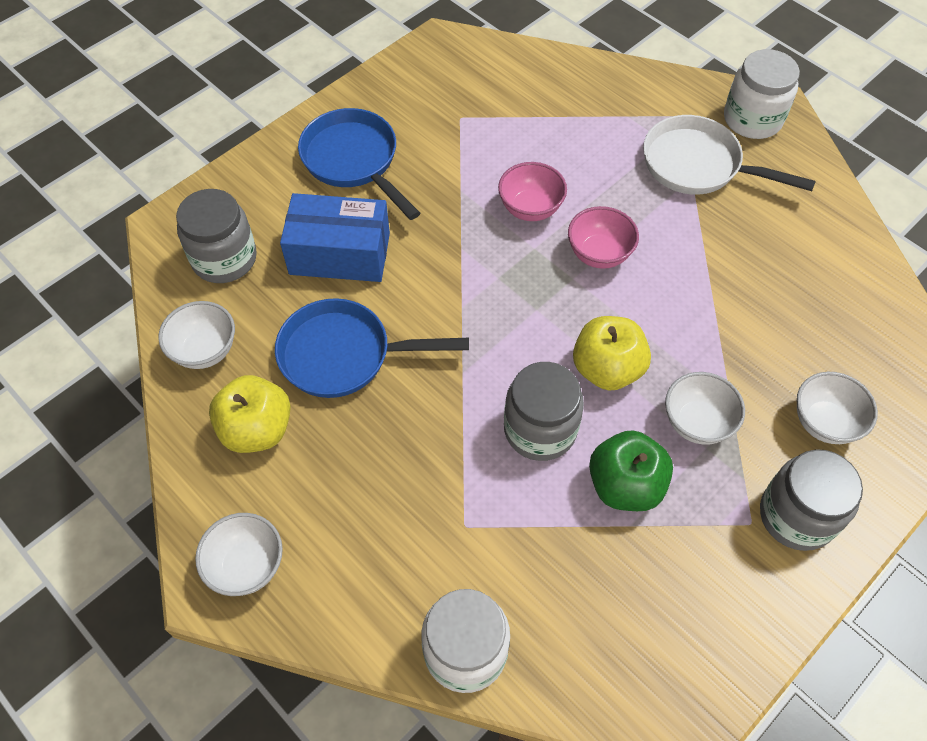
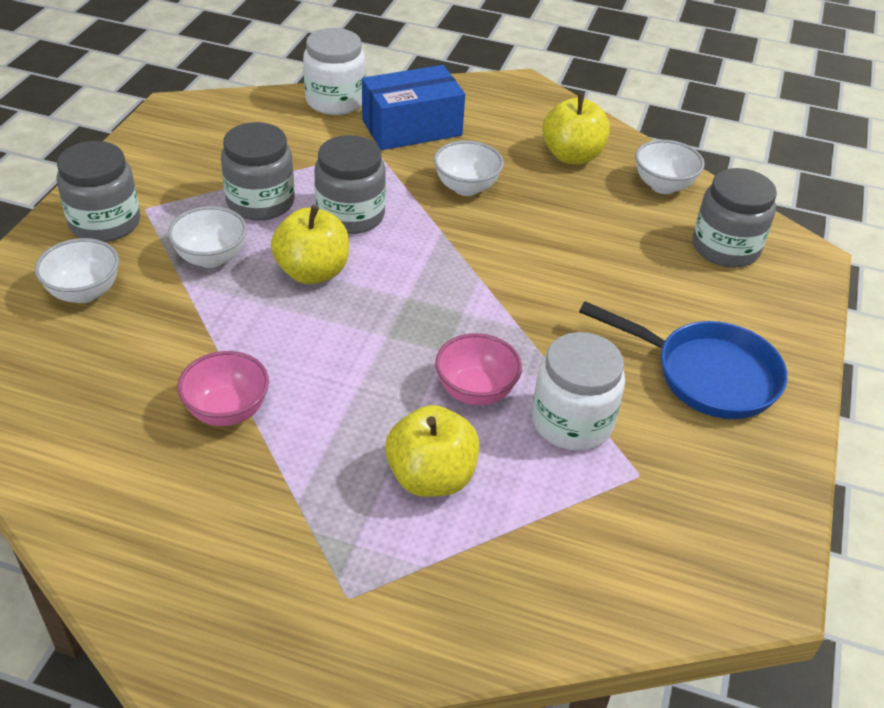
camera: 150 degrees right, 15 degrees down
white bowl [195,513,283,596] -> white bowl moved to [434,140,504,196]
blue pan [275,298,469,398] -> none
blue box [280,193,390,282] -> blue box moved to [362,65,465,150]
pink bowl [568,206,639,269] -> pink bowl moved to [177,351,269,426]
green apple [589,430,673,511] -> grey jar [221,122,295,221]
white pan [643,115,816,195] -> none
white jar [724,49,800,139] -> white jar moved to [532,332,625,451]
none -> yellow apple [385,405,480,497]

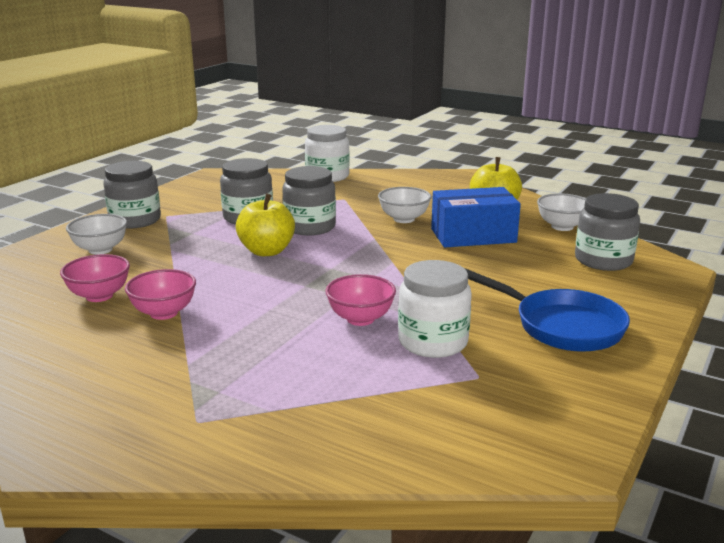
camera: 15 degrees right, 20 degrees down
white bowl [168,206,247,268] -> none
blue box [362,65,465,150] -> blue box moved to [431,187,521,248]
yellow apple [385,405,480,497] -> none
none -> pink bowl [60,254,130,302]

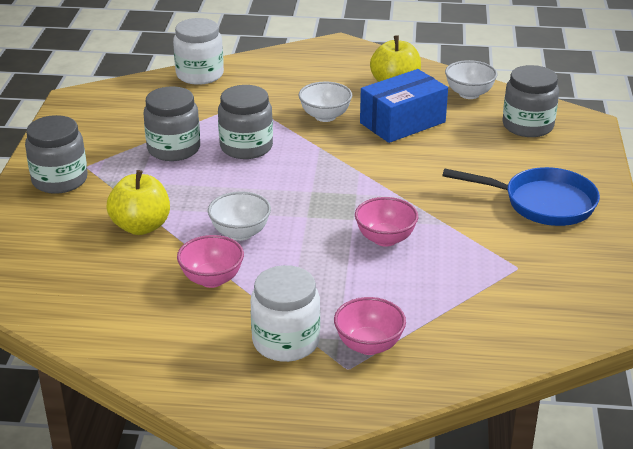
camera: 25 degrees left, 10 degrees up
pink bowl [60,254,130,302] -> pink bowl moved to [334,297,406,355]
white bowl [66,214,127,255] -> white bowl moved to [208,191,271,241]
yellow apple [236,193,295,256] -> yellow apple moved to [106,170,170,235]
white jar [398,260,472,358] -> white jar moved to [250,265,320,362]

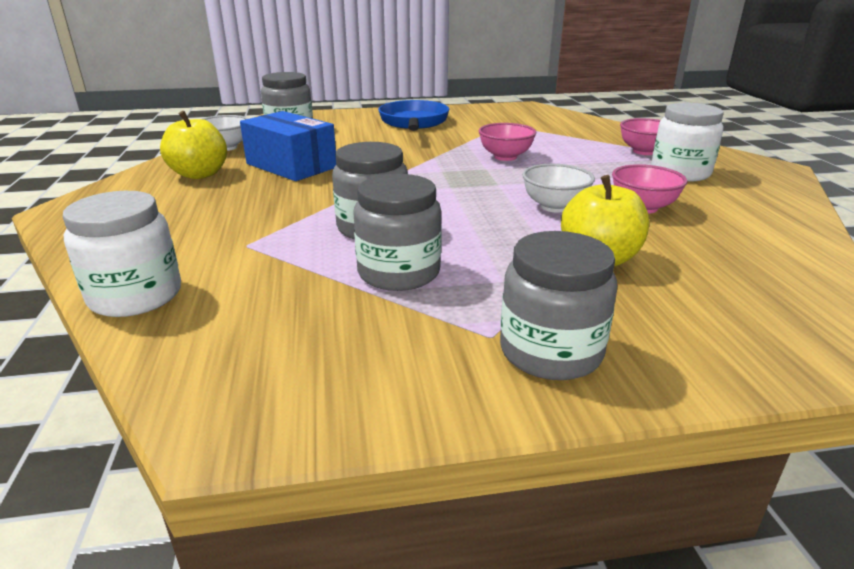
camera: 105 degrees left, 5 degrees down
white bowl [299,82,352,122] -> none

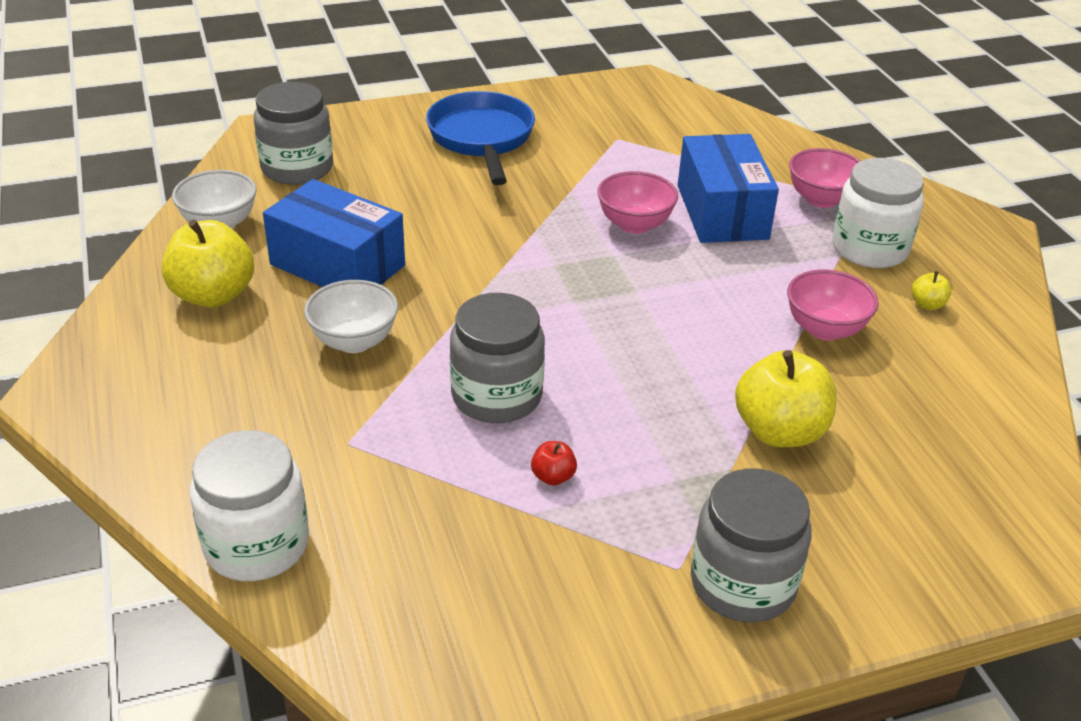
camera: 10 degrees left, 10 degrees up
grey jar [353,174,442,291] -> red apple [531,441,577,486]
white bowl [522,164,595,213] -> white bowl moved to [304,280,398,353]
none -> blue box [678,134,779,243]
none -> yellow apple [912,271,952,310]

